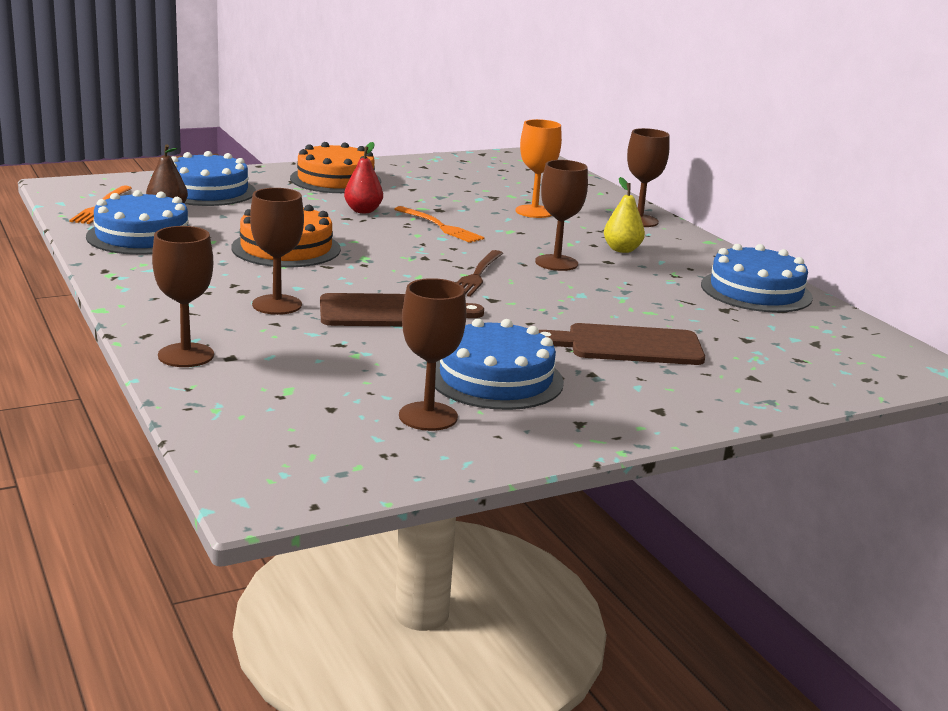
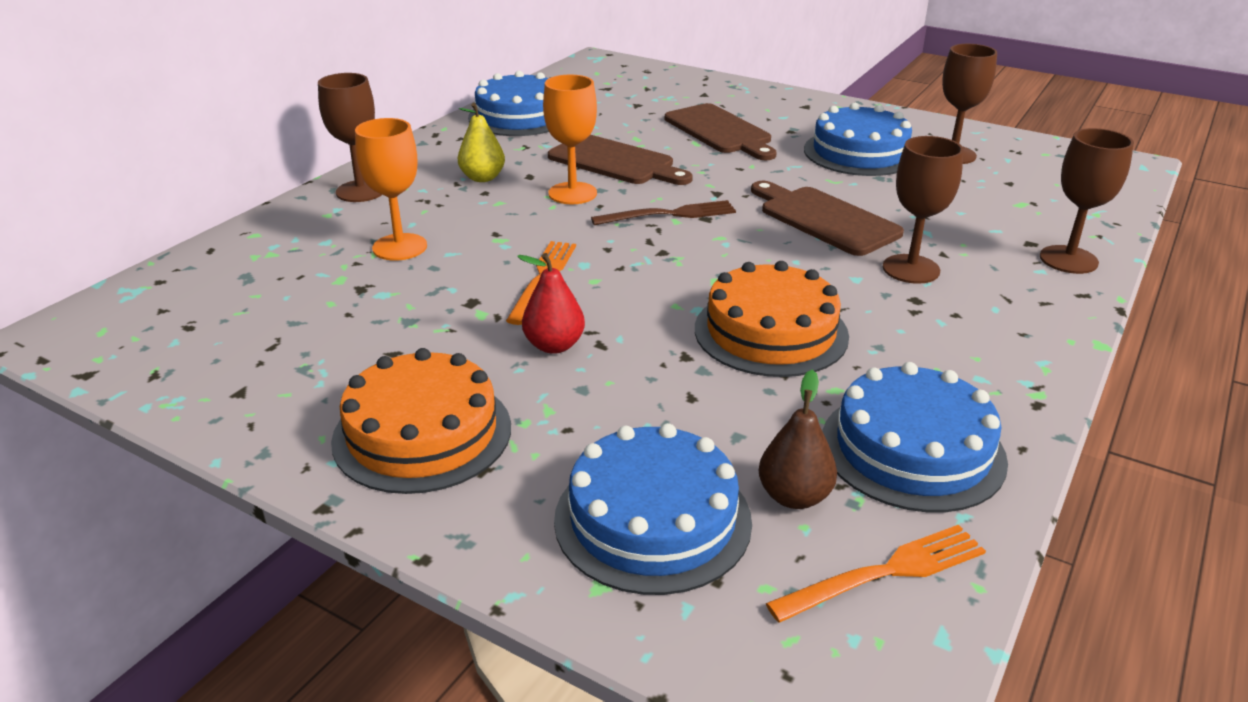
camera: 120 degrees left, 10 degrees up
brown goblet [535,160,588,271] -> orange goblet [543,75,597,204]
none -> brown cutting board [548,135,693,185]

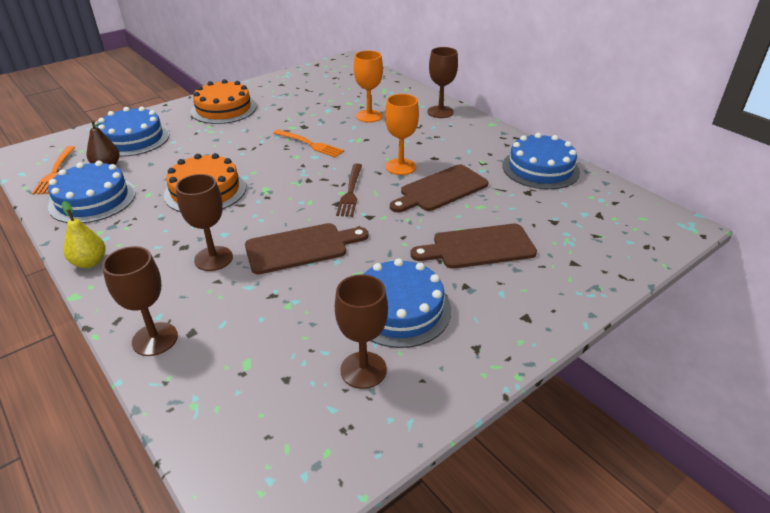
camera: 110 degrees right, 5 degrees up
yellow pear [458,103,505,182] -> yellow pear moved to [62,201,106,268]
red pear [517,253,585,354] -> none

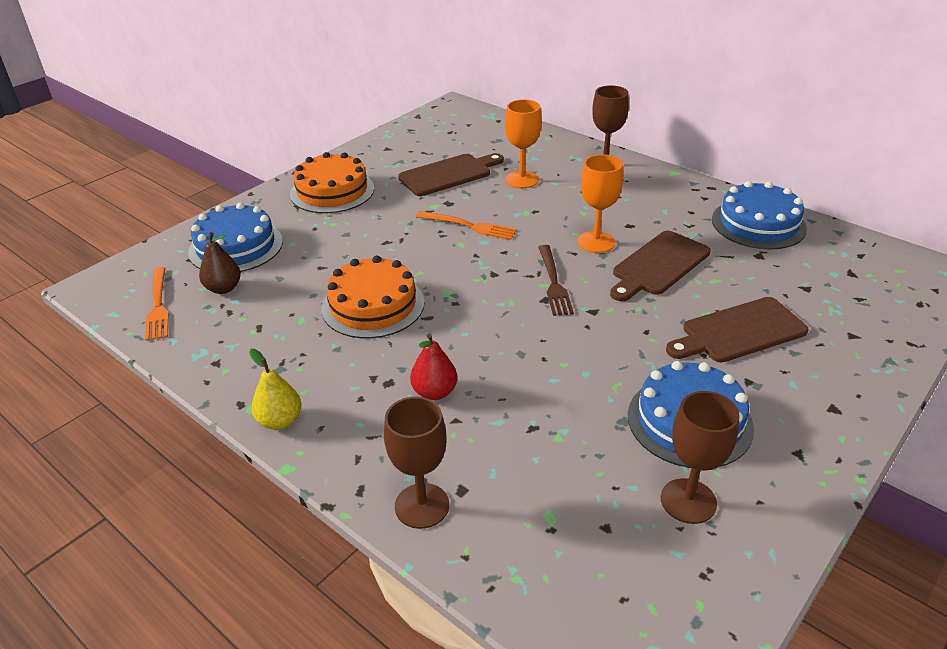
camera: 10 degrees left, 0 degrees up
blue cake [48,161,136,223] -> none
brown goblet [176,174,233,271] -> red pear [410,333,457,400]
brown cutting board [245,223,369,274] -> brown cutting board moved to [398,153,504,196]

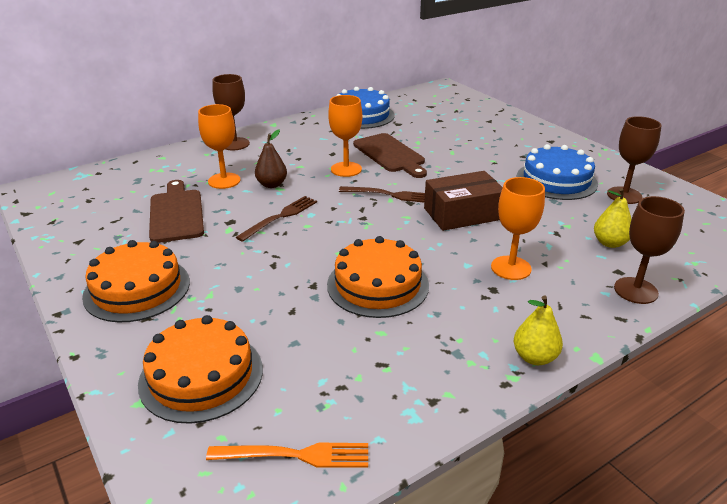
camera: 75 degrees left, 5 degrees down
blue cake [188,202,283,272] -> orange cake [138,315,263,424]
brown pear [199,232,241,294] -> brown pear moved to [255,129,287,188]
red pear [410,333,457,400] -> orange goblet [491,177,545,280]
orange fork [416,211,517,240] -> brown fork [236,196,317,242]
brown cutting board [666,297,809,362] -> none
none -> brown box [424,171,503,231]
none -> yellow pear [594,188,632,248]

